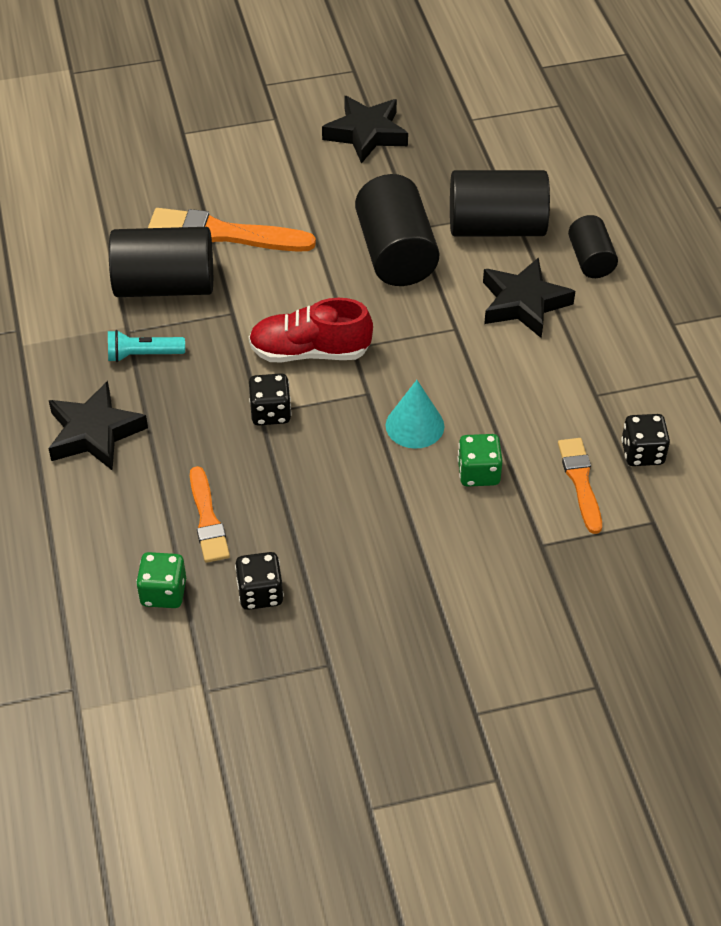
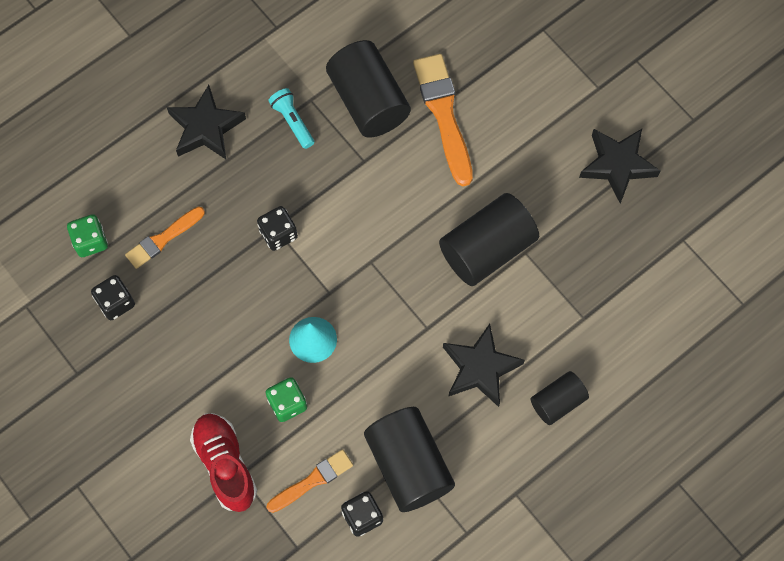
camera: 65 degrees right, 20 degrees up
red shoe [249,298,373,362] -> red shoe moved to [190,413,257,512]
black cylinder [450,170,550,237] -> black cylinder moved to [364,407,455,512]

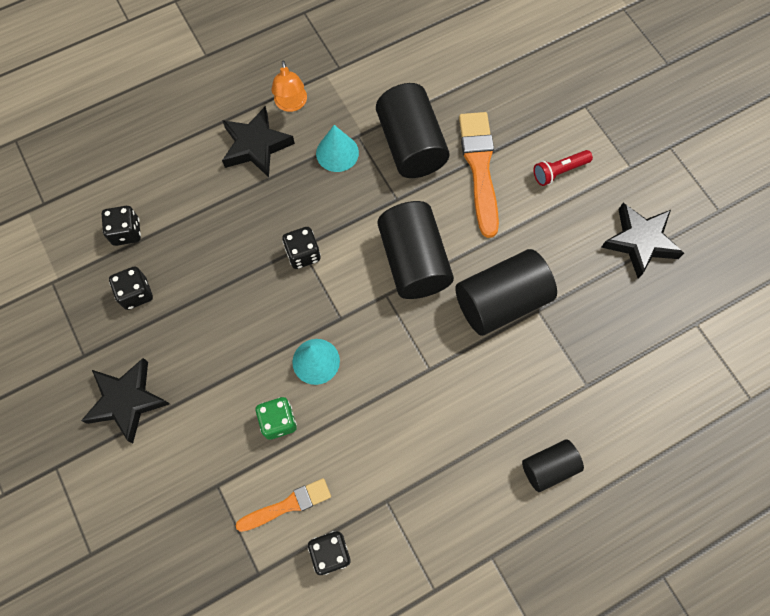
camera: 10 degrees right, 0 degrees up
green dice [67,214,108,257] -> black dice [102,206,141,246]
orange brush [125,206,205,269] -> none
red shoe [190,413,257,512] -> none
turquoise flashlight [269,88,315,149] -> turquoise cone [316,125,359,172]
black cylinder [364,407,455,512] -> black cylinder moved to [378,201,454,299]
black star [443,324,525,407] -> black star moved to [81,358,170,443]
none -> orange lamp [271,60,307,112]
none -> red flashlight [533,150,593,186]

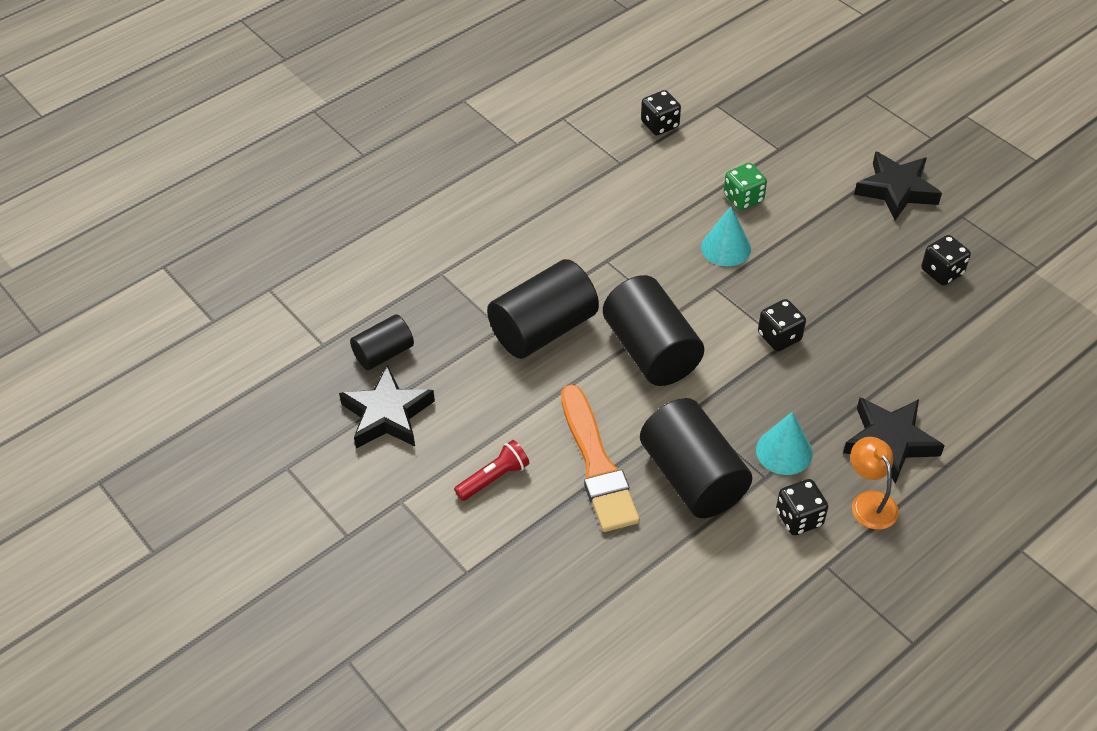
camera: 170 degrees right, 20 degrees down
black dice [102,206,141,246] -> black dice moved to [776,479,828,535]
orange brush [236,478,331,532] -> none
black cylinder [522,439,584,492] -> black cylinder moved to [350,314,414,370]

